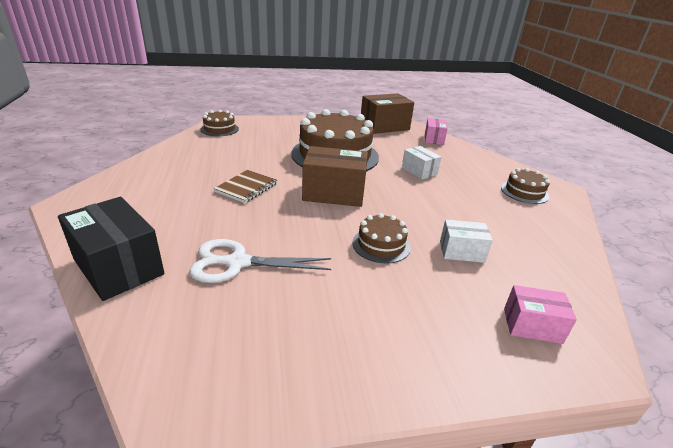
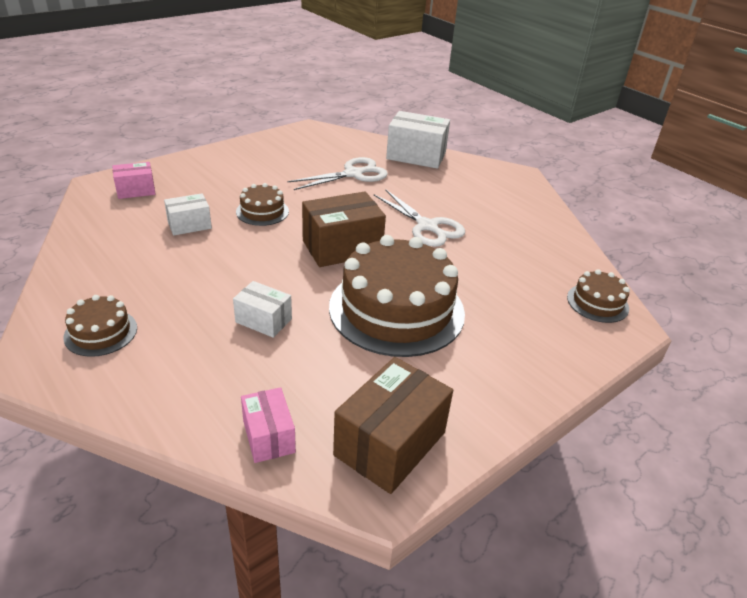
camera: 150 degrees right, 5 degrees up
black box [58,197,165,301] -> white box [386,111,450,169]
brown notebook [214,170,277,203] -> white scissors [374,189,465,247]

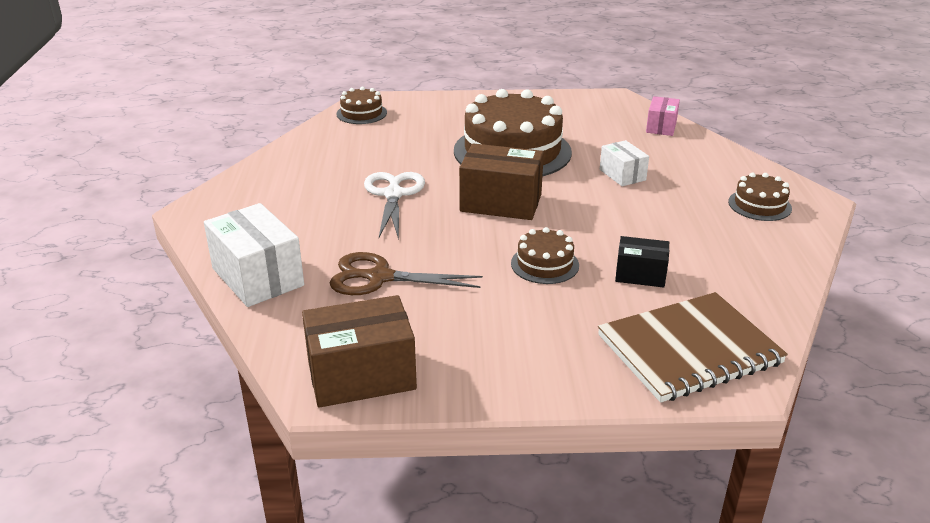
camera: 140 degrees left, 5 degrees down
pink box [112,162,156,199] -> brown notebook [598,292,788,403]
white box [164,193,212,236] -> black box [615,236,669,288]
white scissors [287,157,388,190] -> brown scissors [330,252,483,295]
brown box [333,357,453,494] -> brown box moved to [302,295,417,408]

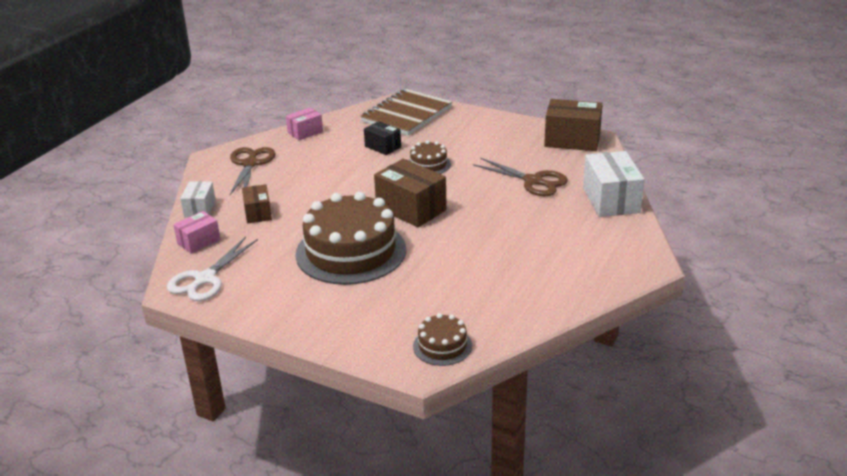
camera: 150 degrees left, 0 degrees up
white scissors [364,172,425,240] -> white scissors moved to [167,237,258,301]
brown notebook [598,292,788,403] -> brown notebook turned 60 degrees counterclockwise [360,89,452,136]
white box [600,140,649,186] -> white box moved to [180,181,216,218]
brown cake [728,172,792,221] -> brown scissors [230,147,276,195]
none -> brown box [242,184,272,223]
none -> pink box [286,108,323,140]

